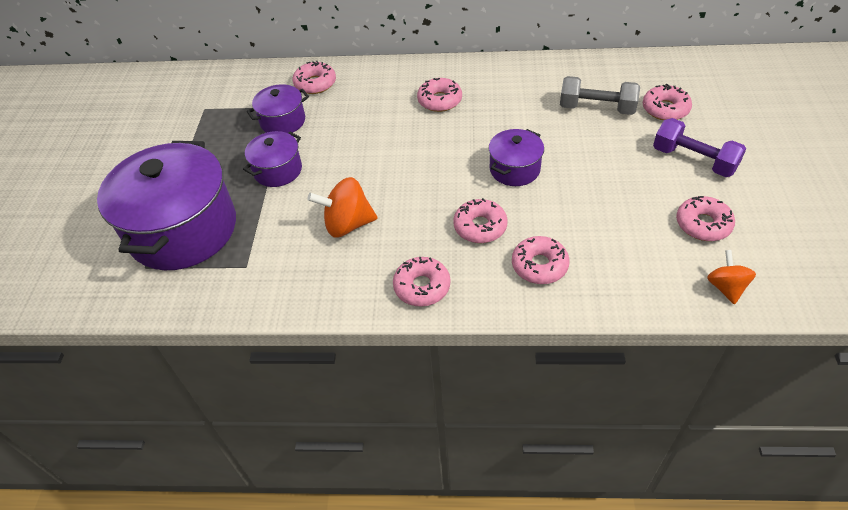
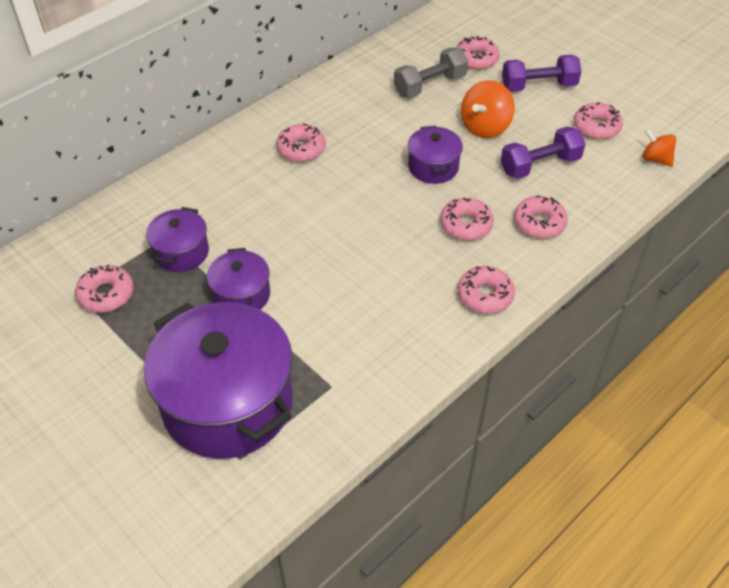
camera: 50 degrees left, 0 degrees up
pink donut [292,61,336,94] -> pink donut moved to [75,265,134,313]
orange spinning top [307,177,377,238] -> orange spinning top moved to [461,81,515,138]
none -> purple dumbbell [501,126,585,179]

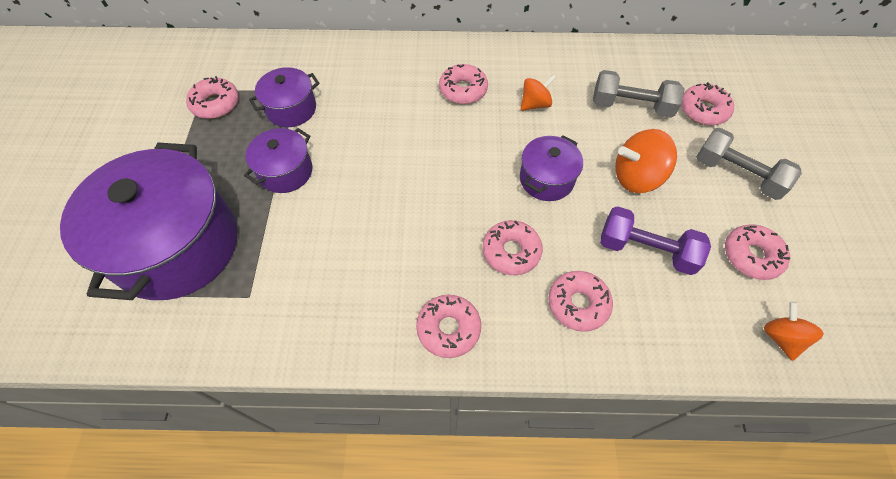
camera: 45 degrees right, 10 degrees up
purple dumbbell [502,55,582,92] -> grey dumbbell [696,128,802,200]
none -> orange spinning top [521,75,556,111]

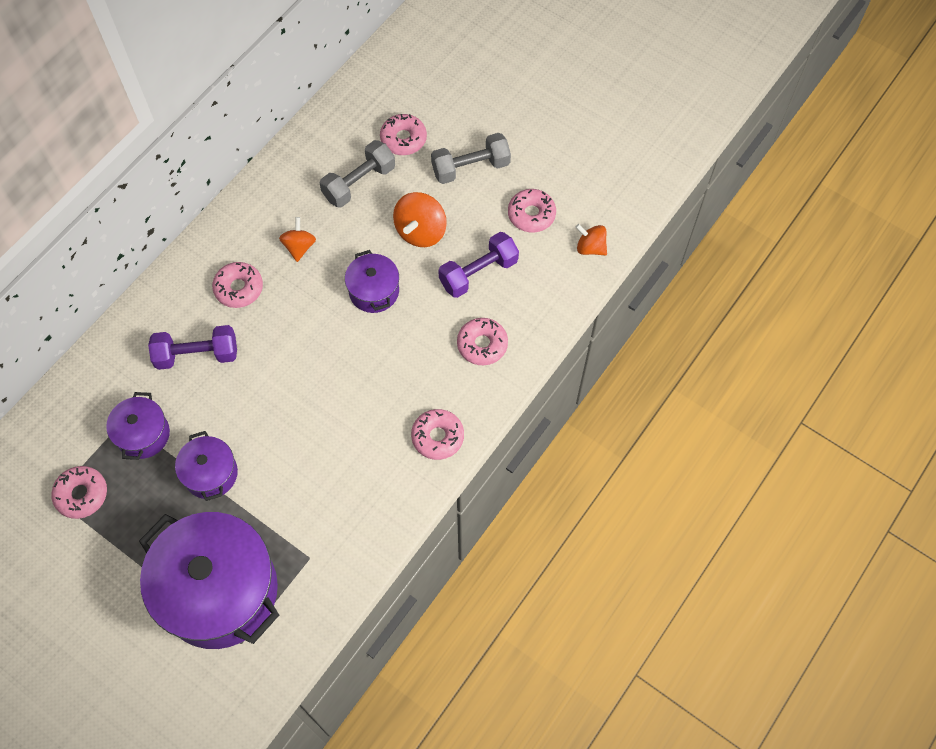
camera: 55 degrees left, 5 degrees up
pink donut [483,220,543,275] -> none
none -> purple dumbbell [148,325,237,370]

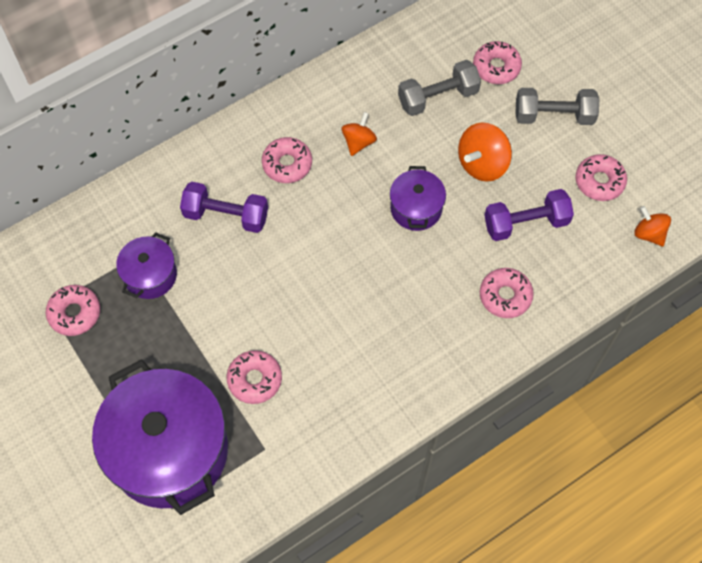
camera: 20 degrees right, 0 degrees up
purple pot [175,431,238,501] -> none
pink donut [411,409,464,460] -> pink donut moved to [227,350,282,404]

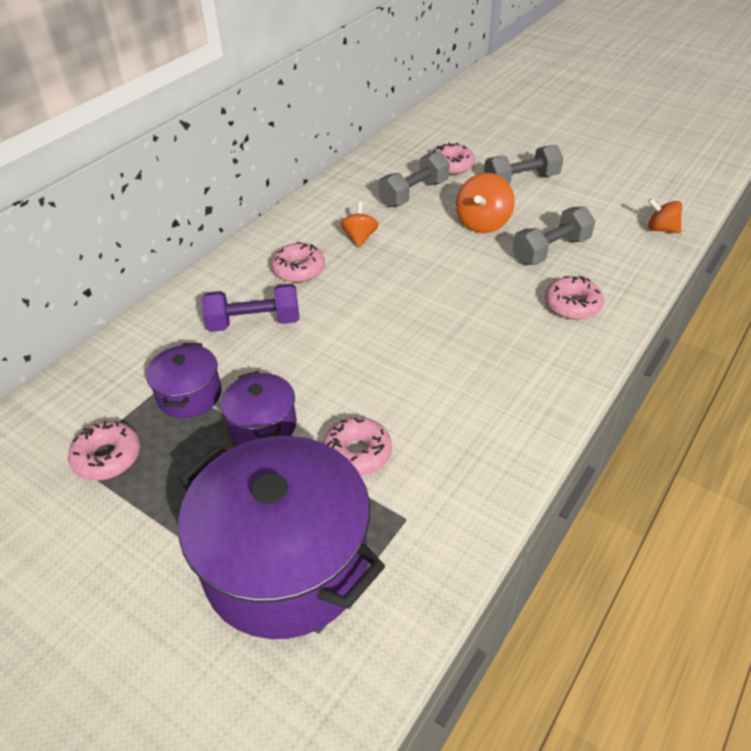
camera: 20 degrees left, 20 degrees down
purple pot [390,166,446,231] -> purple pot moved to [221,371,296,445]
purple dumbbell [484,189,574,241] -> grey dumbbell [513,206,595,265]
pink donut [575,154,627,201] -> none

